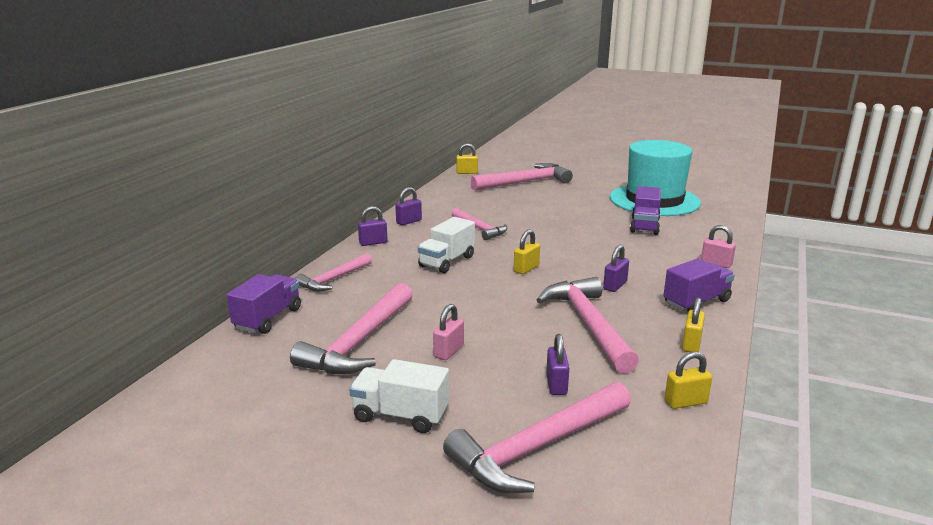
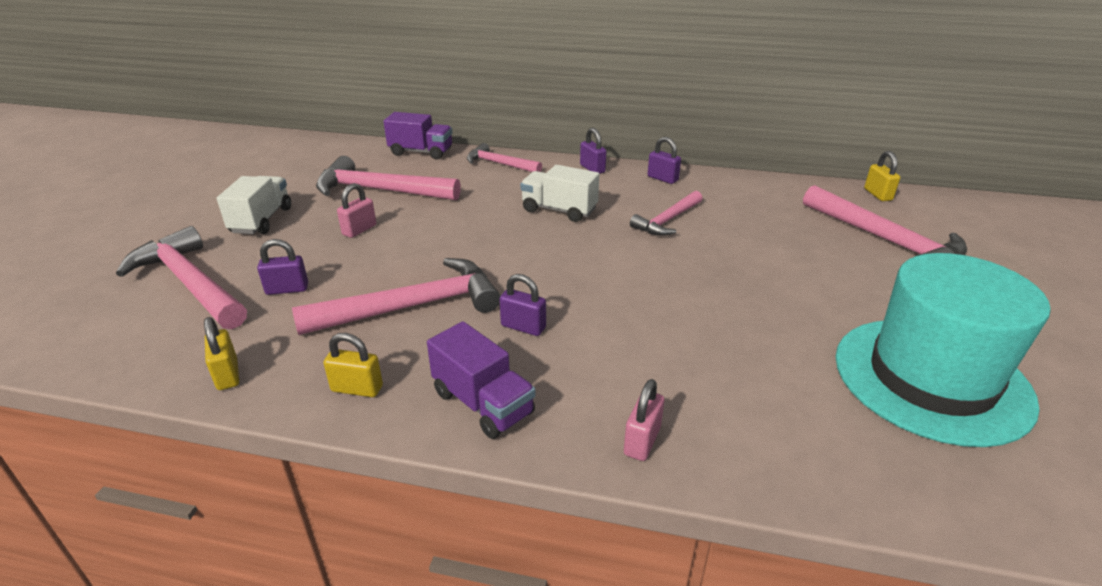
camera: 80 degrees right, 10 degrees up
pink padlock [433,304,464,360] -> pink padlock turned 75 degrees counterclockwise [337,183,376,238]
yellow padlock [514,229,540,274] -> none
purple truck [630,186,661,235] -> none

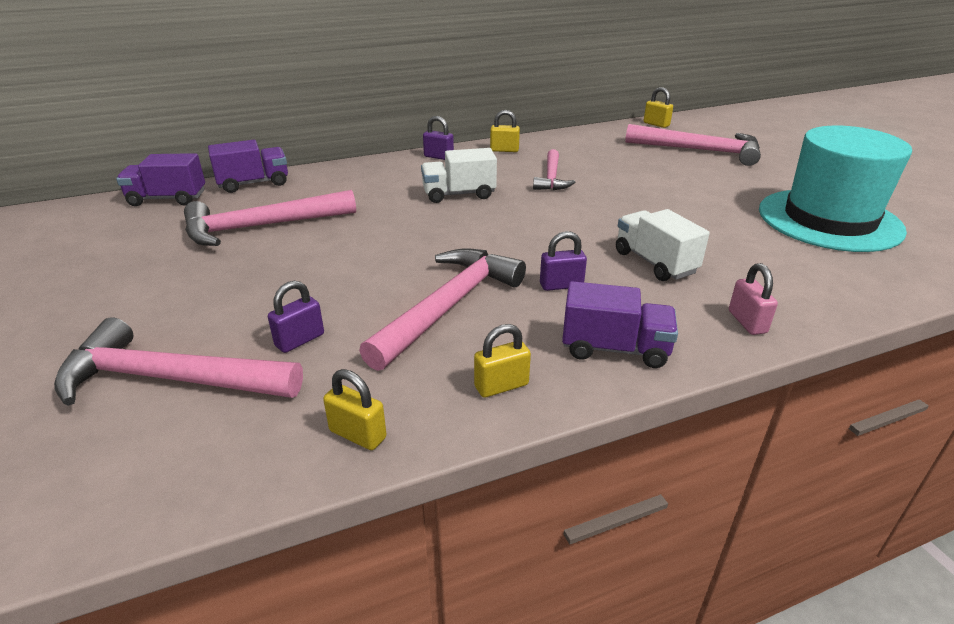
camera: 35 degrees left, 0 degrees up
white truck [217,176,291,234] -> white truck moved to [616,209,710,281]
pink padlock [337,183,376,238] -> none
pink hammer [467,143,542,172] -> none
purple padlock [648,137,681,184] -> yellow padlock [490,110,520,152]
none -> purple truck [116,153,205,206]

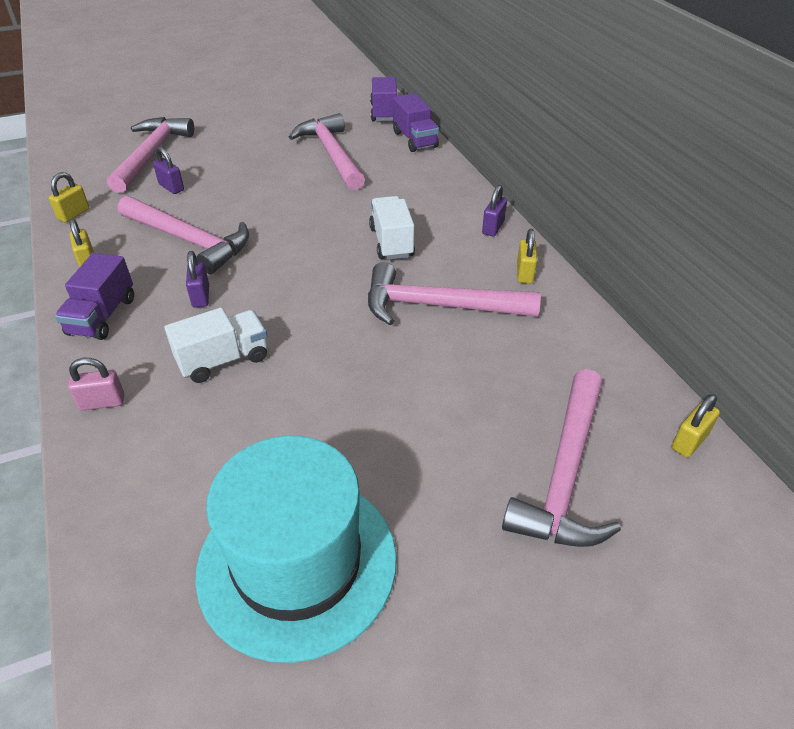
camera: 90 degrees right, 10 degrees up
pink hammer [533,149,575,190] -> pink hammer [368,262,541,325], size x1.67

